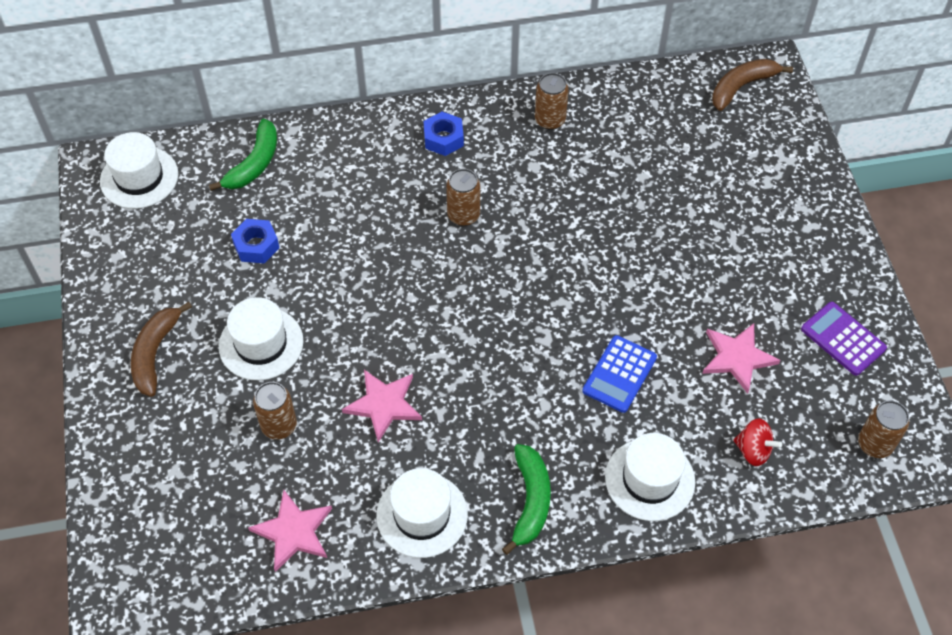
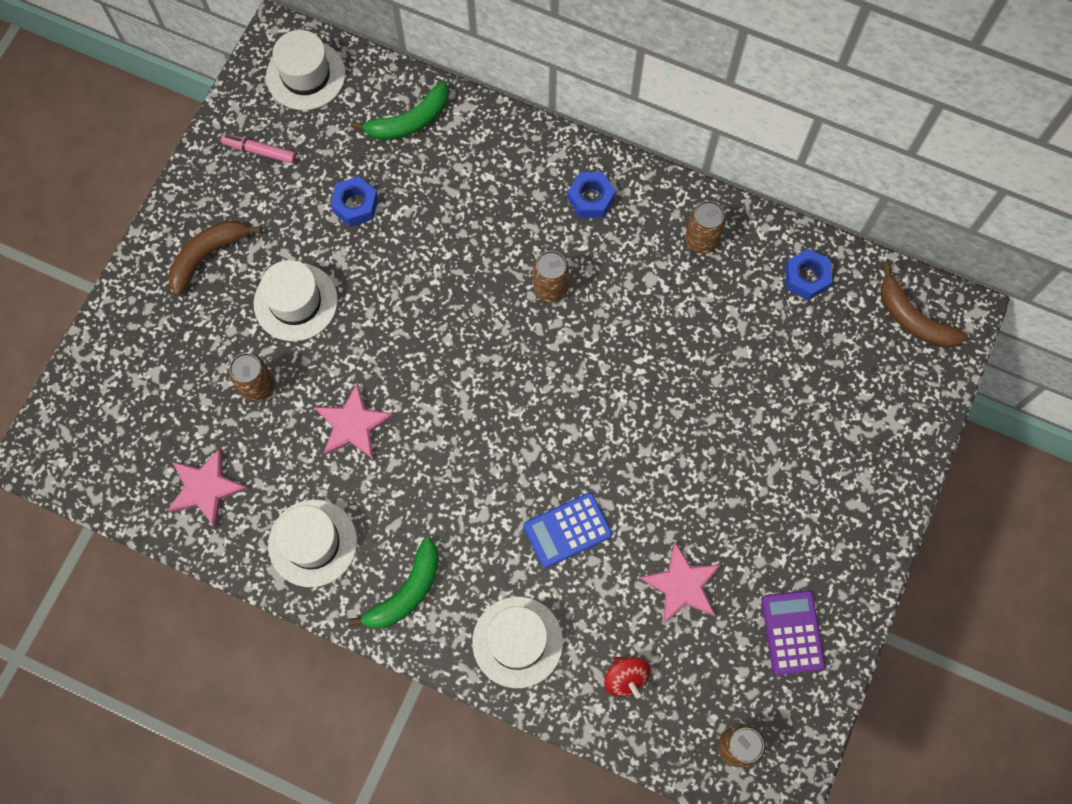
camera: 35 degrees right, 15 degrees up
brown banana [712,59,793,111] -> brown banana turned 135 degrees counterclockwise [881,264,968,348]
none -> pink marker [221,134,296,164]
none -> blue nut [785,249,832,300]

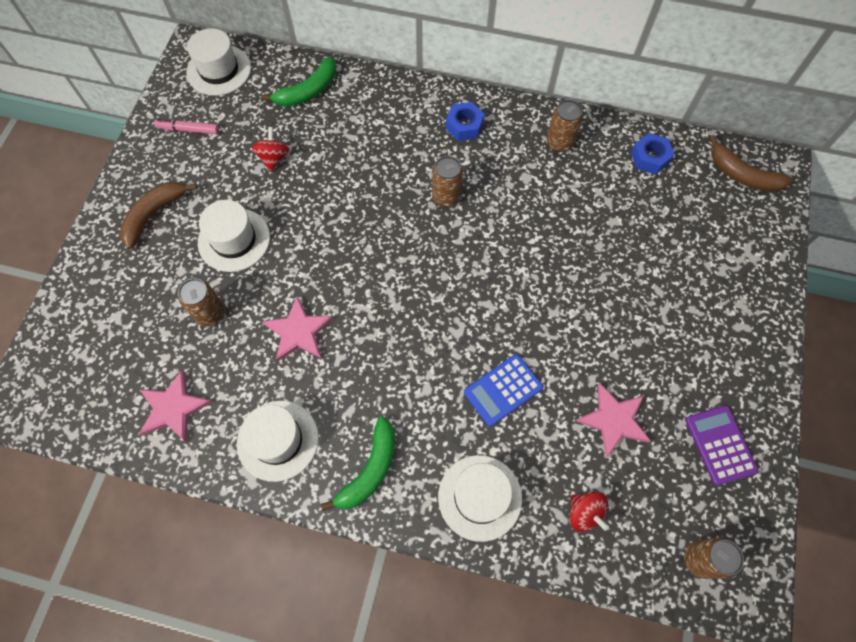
camera: 10 degrees left, 5 degrees down
blue nut [330,176,378,227] -> red spinning top [252,127,290,171]

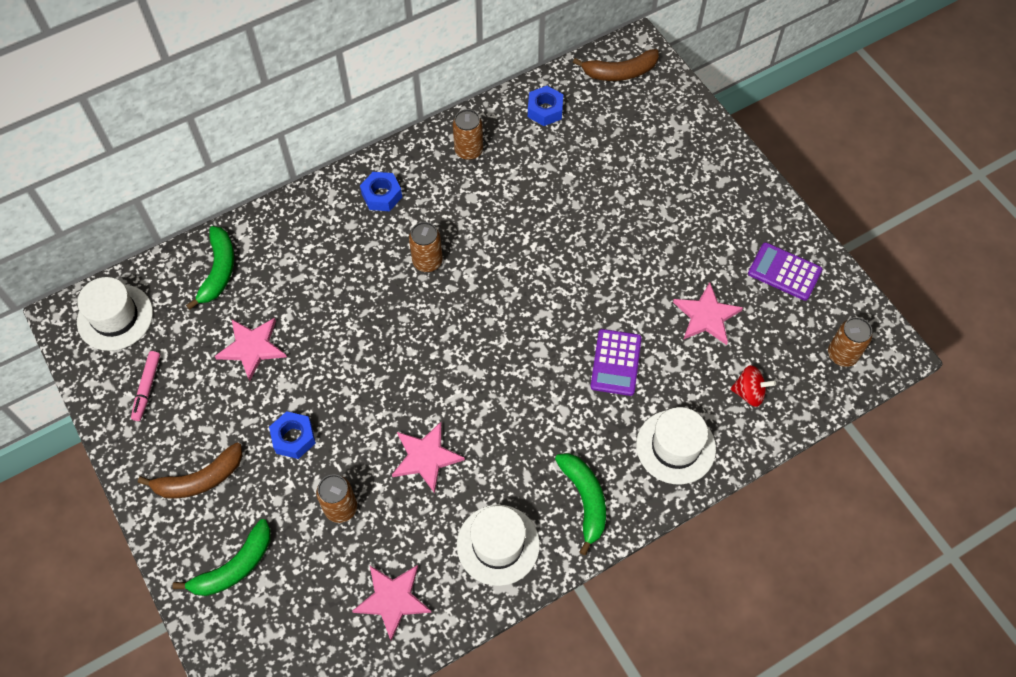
camera: 45 degrees left, 5 degrees down
brown banana [120,182,197,249] -> brown banana turned 105 degrees counterclockwise [138,442,242,499]
pink marker [154,119,219,134] -> pink marker turned 45 degrees counterclockwise [131,351,160,421]
white hat [198,200,270,272] -> blue nut [269,411,316,459]
red spinning top [252,127,290,171] -> pink star [215,318,287,381]
blue calculator [464,354,543,426] -> purple calculator [590,329,642,396]
none -> green banana [172,519,271,596]

